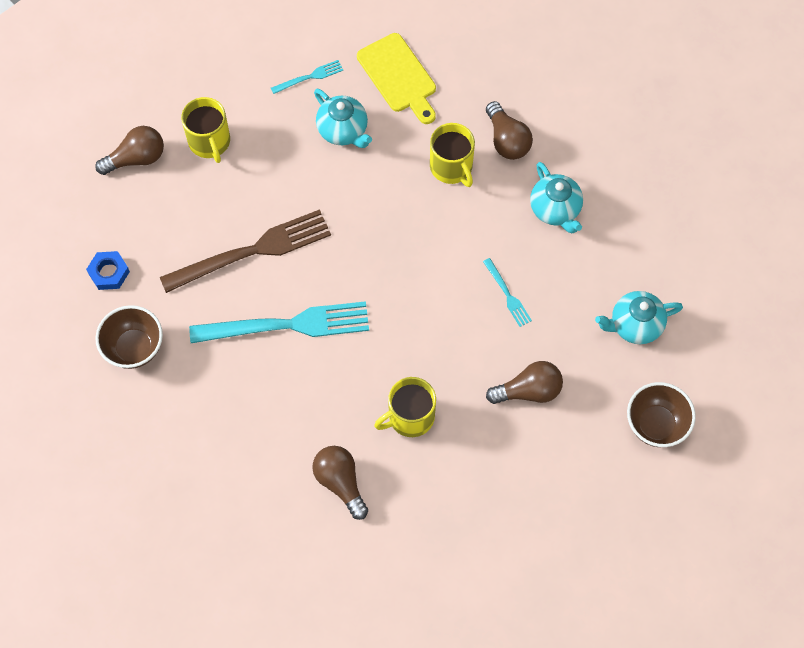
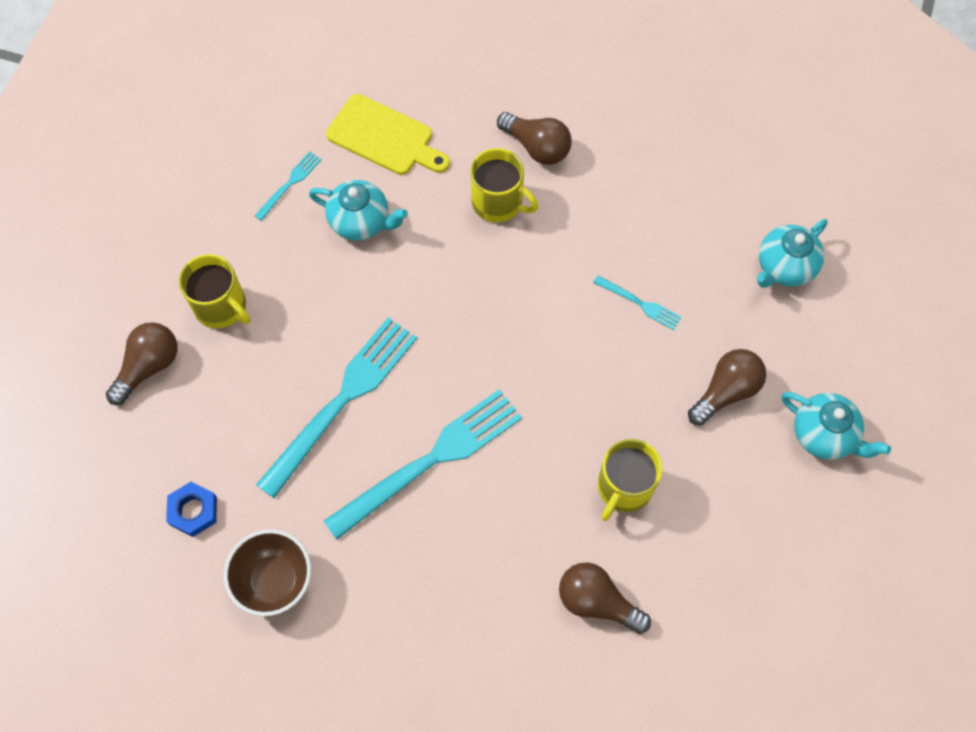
camera: 30 degrees left, 0 degrees up
brown fork [160,209,331,293] -> turquoise fork [256,317,417,498]
turquoise teapot [530,162,583,233] -> turquoise teapot moved to [781,392,891,460]
brown bowl [627,382,696,447] -> none

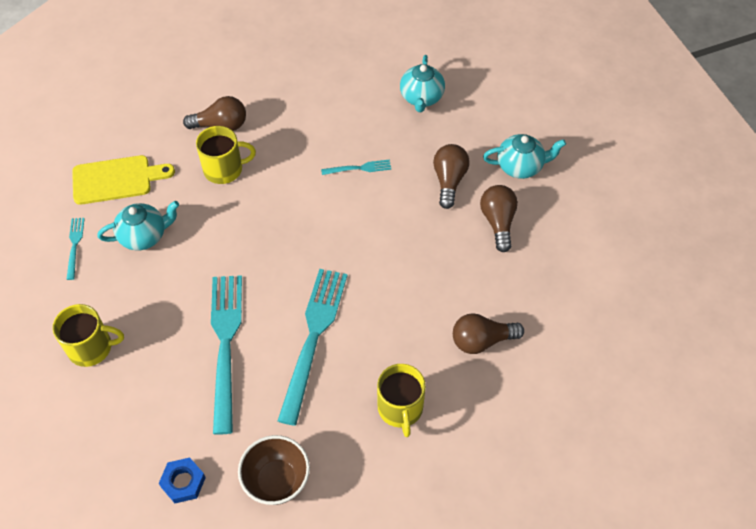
camera: 40 degrees left, 10 degrees down
brown light bulb [106,322,177,405] -> brown light bulb moved to [480,185,518,252]
yellow mug [598,439,663,521] -> yellow mug moved to [377,364,426,437]

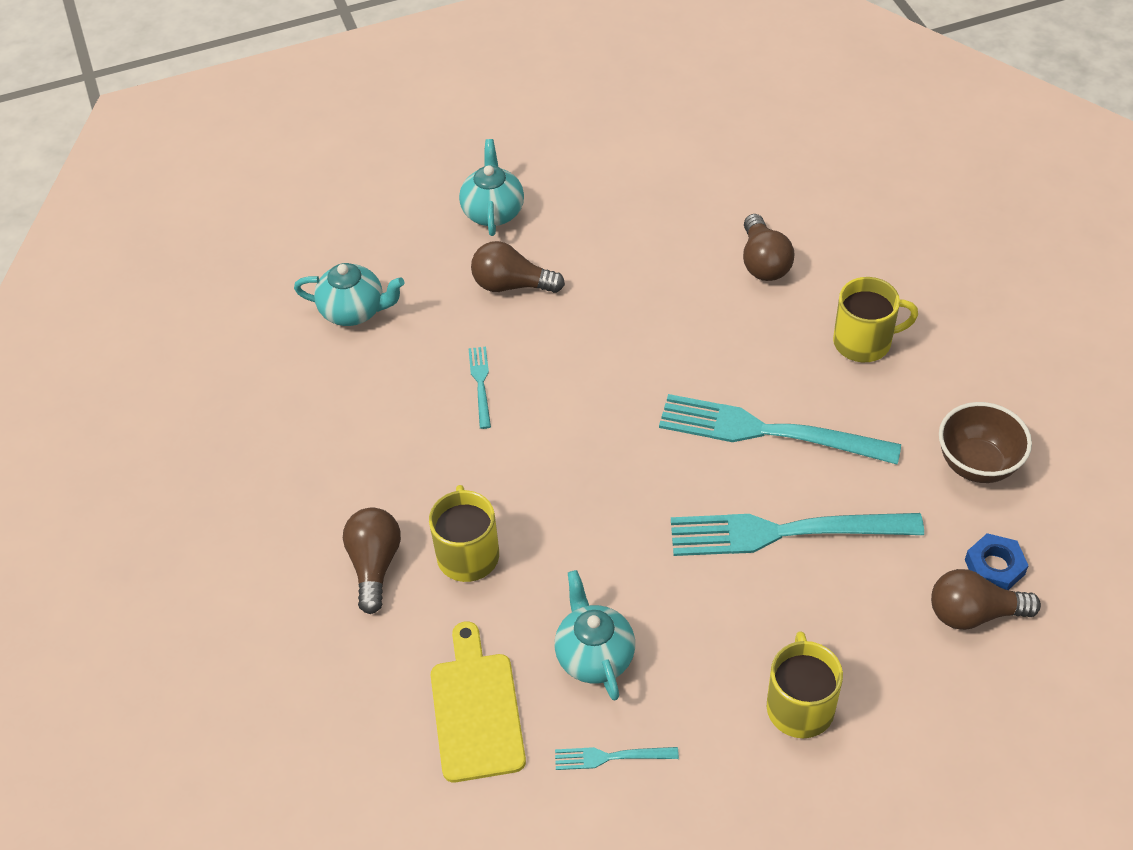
camera: 85 degrees left, 5 degrees down
brown light bulb [480,185,518,252] -> brown light bulb moved to [931,569,1041,630]

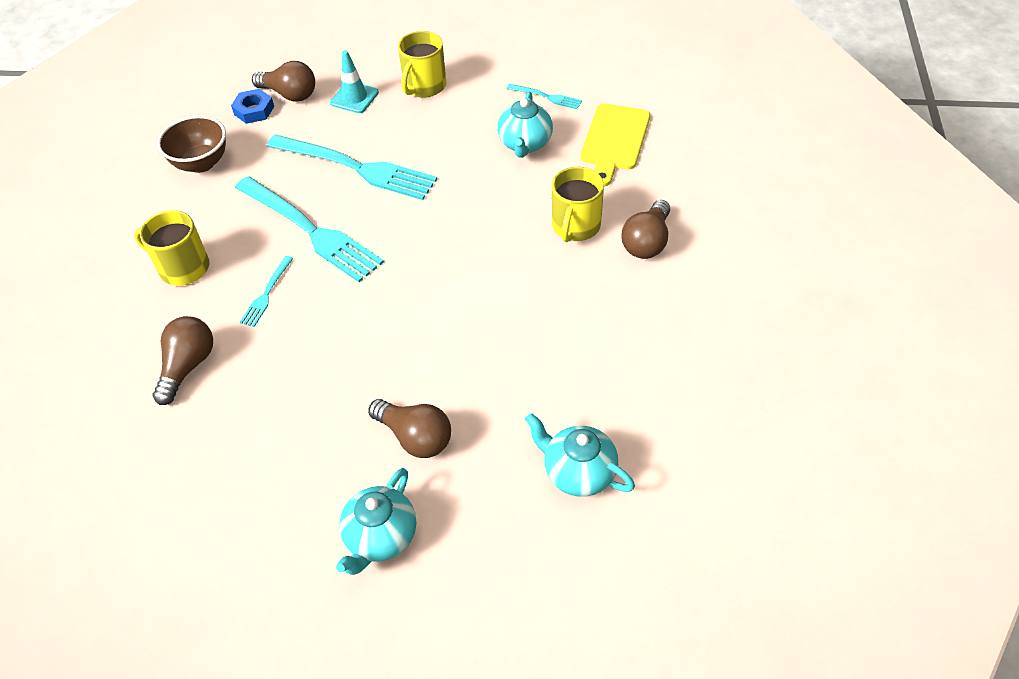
camera: 155 degrees left, 0 degrees up
turquoise fork [468,347,491,429] -> turquoise fork moved to [240,256,294,327]
none -> turquoise traffic cone [330,50,379,113]

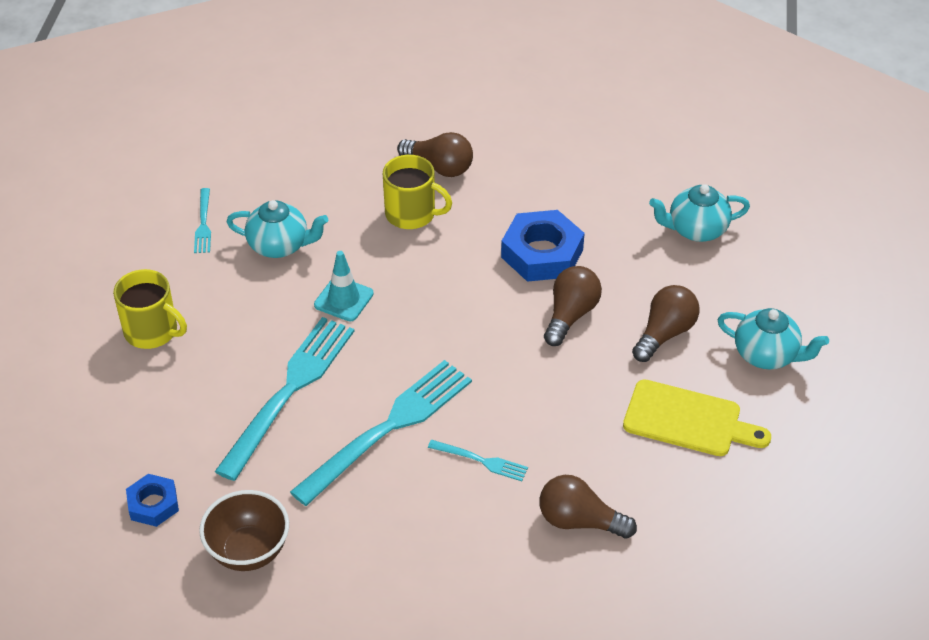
camera: 90 degrees left, 5 degrees down
yellow mug [134,210,209,286] -> none
brown light bulb [252,61,315,102] -> brown light bulb moved to [544,266,602,346]
turquoise traffic cone [330,50,379,113] -> turquoise traffic cone moved to [314,251,374,321]
turquoise fork [507,84,582,109] -> turquoise fork turned 150 degrees clockwise [194,188,211,253]
turquoise teapot [525,413,635,497] -> turquoise teapot turned 45 degrees clockwise [649,184,750,242]
yellow cutting board [581,103,650,187] -> yellow cutting board moved to [623,379,771,456]
none -> blue nut [501,210,585,282]

